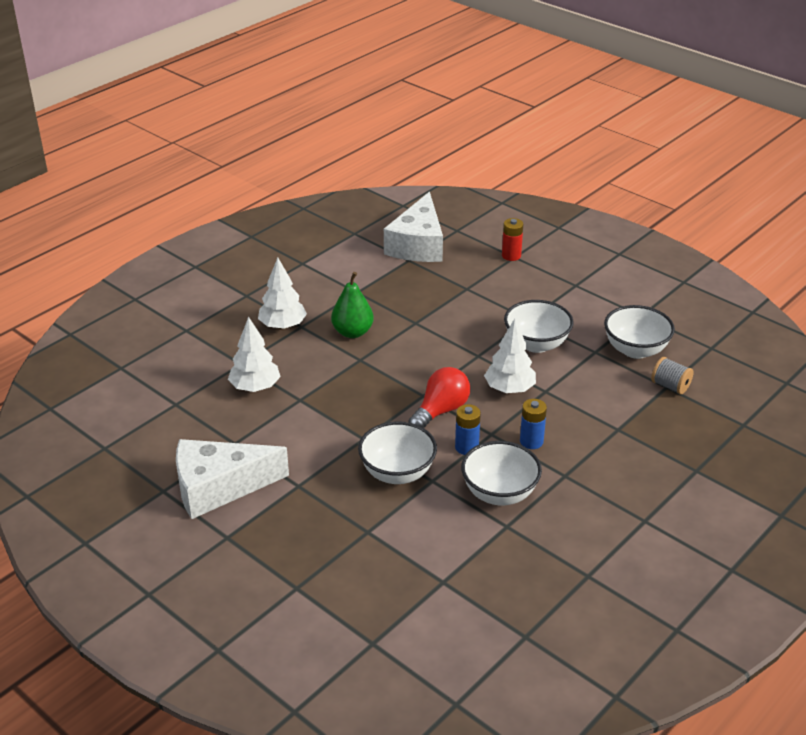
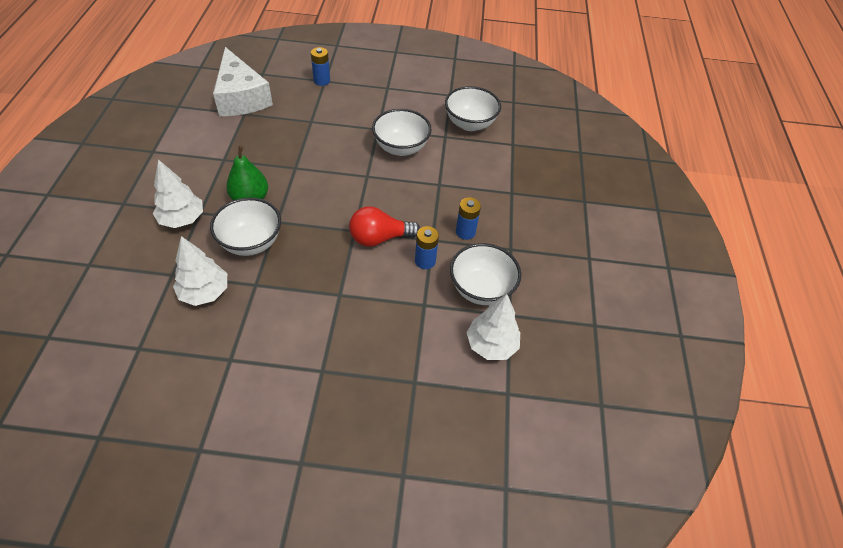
camera: 40 degrees left, 15 degrees up
white cheese [176,439,289,519] -> none
white bowl [358,421,437,484] -> white bowl moved to [210,197,281,256]
red light bulb [408,367,470,428] -> red light bulb turned 105 degrees counterclockwise [349,206,420,247]
white tree [484,319,536,393] -> white tree moved to [467,294,520,360]
red battery [502,218,523,261] -> blue battery [311,47,330,86]
grey spool [651,357,694,394] -> none

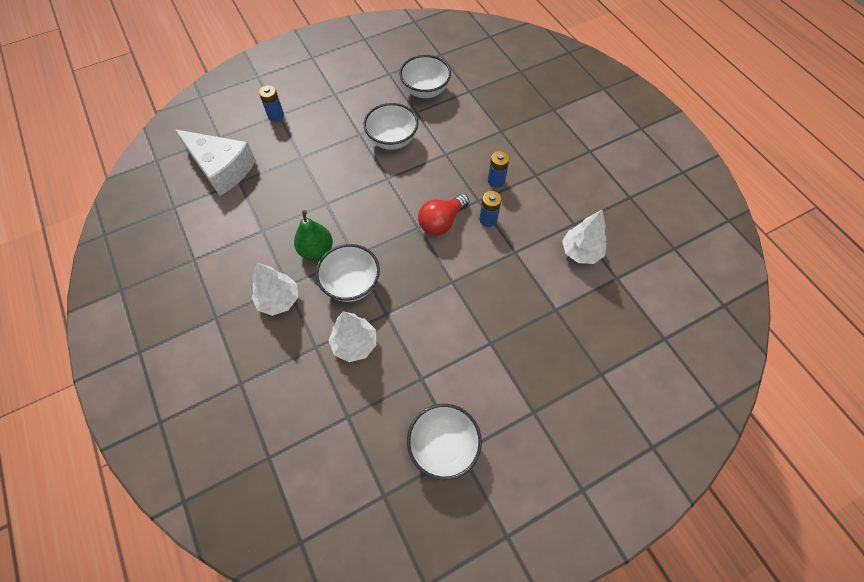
camera: 30 degrees left, 10 degrees up
white bowl [450,243,521,305] -> white bowl moved to [407,404,482,480]

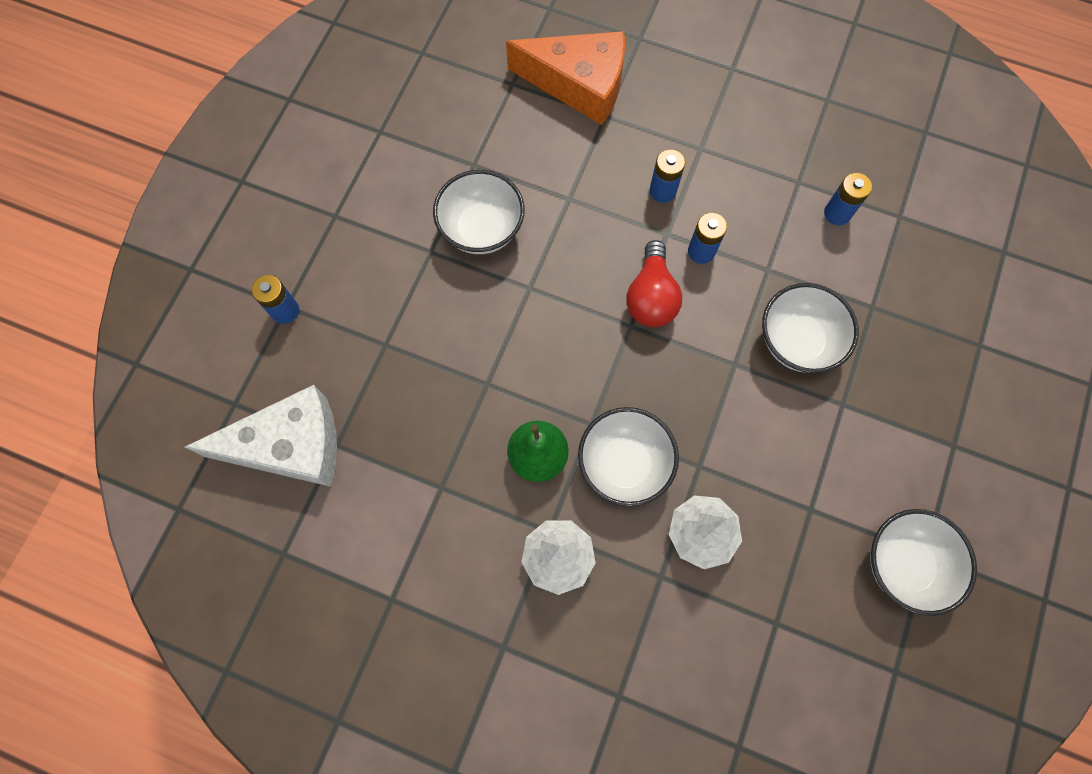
camera: 40 degrees left, 10 degrees up
white bowl [400,55,451,98] -> white bowl moved to [762,283,859,373]
white tree [562,210,606,264] -> blue battery [824,173,872,225]
none -> orange cheese [506,31,625,125]

